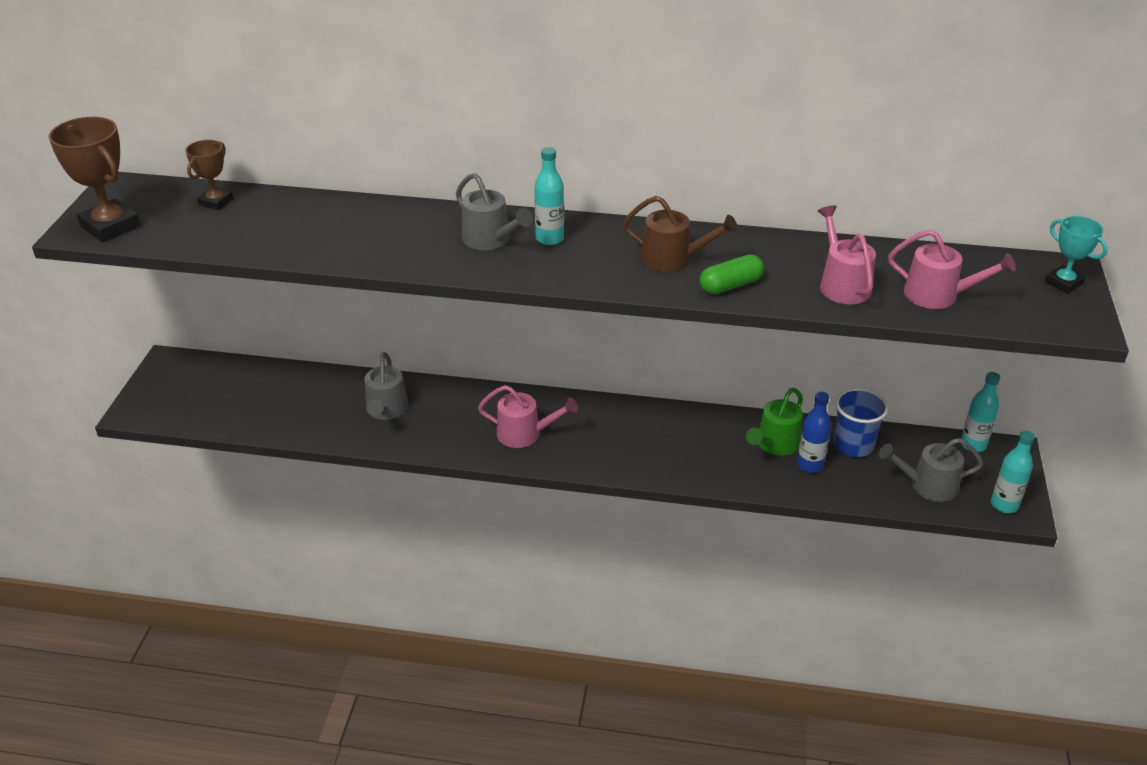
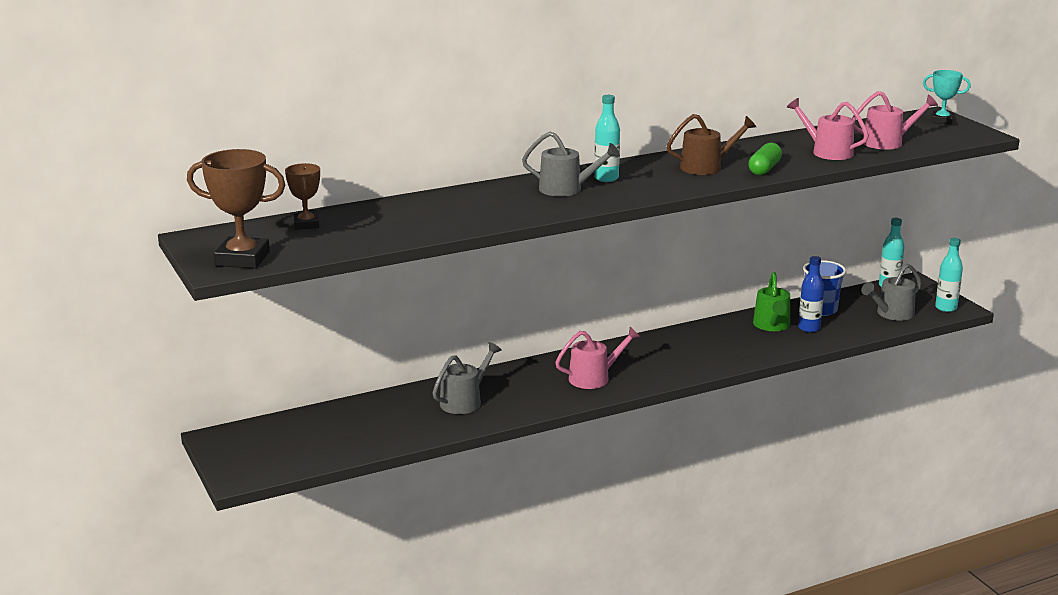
camera: 35 degrees left, 15 degrees down
grey watering can [365,352,408,420] -> grey watering can turned 105 degrees counterclockwise [433,342,502,414]

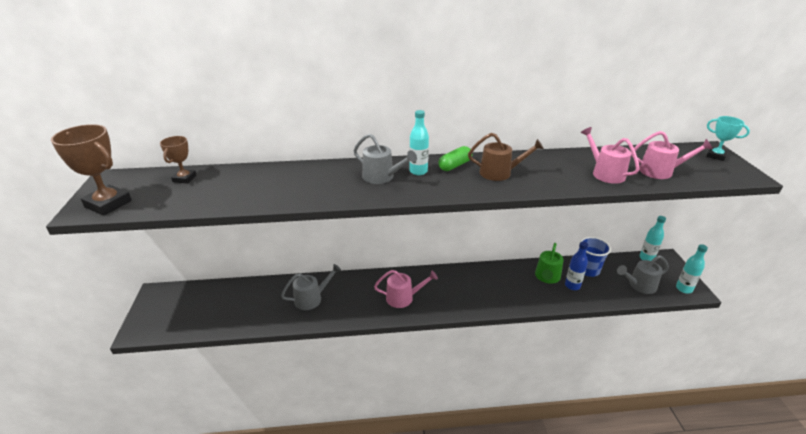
camera: 20 degrees right, 10 degrees up
green capsule [748,143,782,175] -> green capsule moved to [438,146,472,171]

